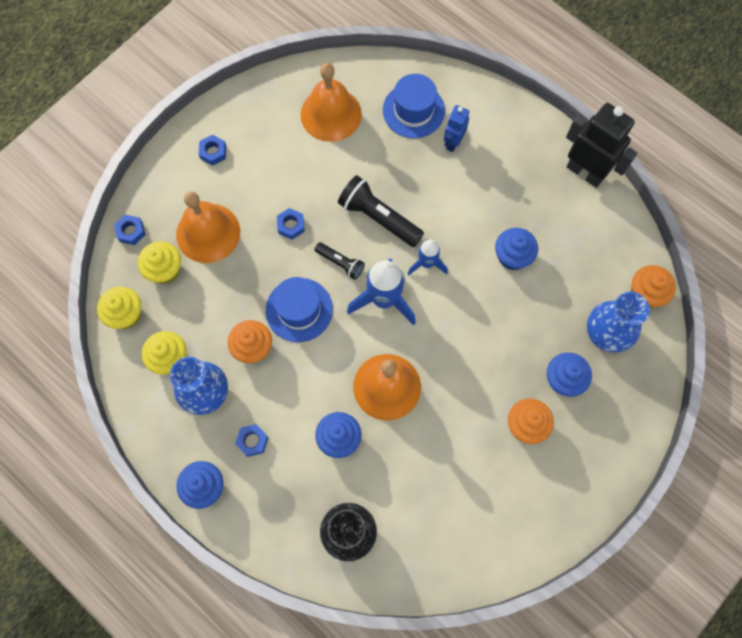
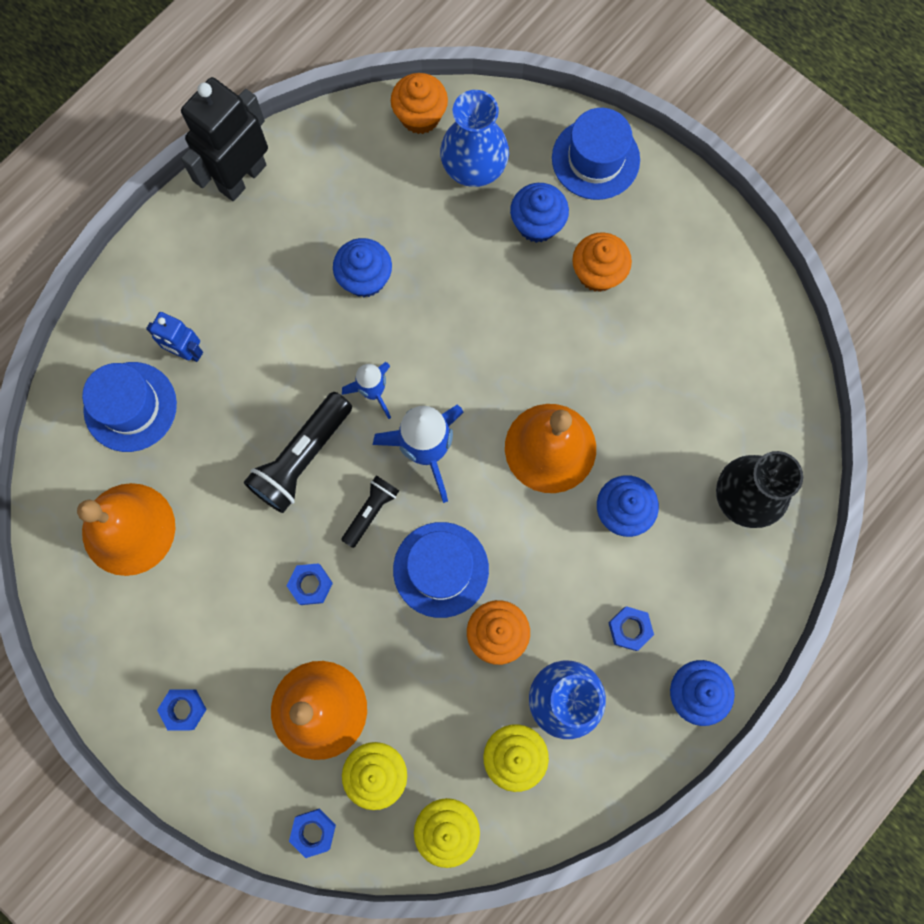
camera: 90 degrees left, 5 degrees up
none -> blue hat [552,108,640,200]

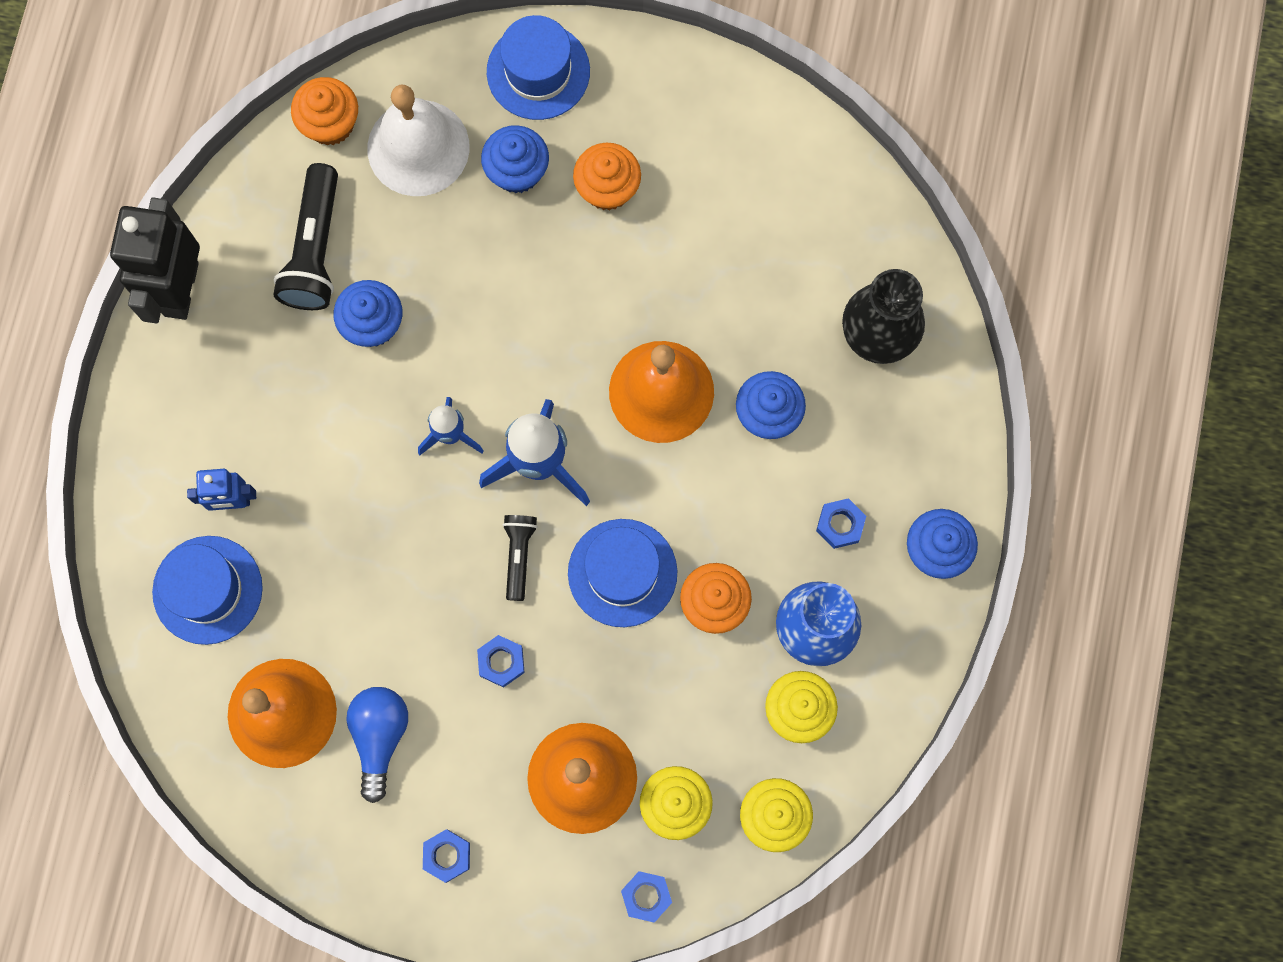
camera: 30 degrees left, 0 degrees up
black flashlight [244,392,352,513] -> black flashlight moved to [273,163,338,310]
blue vase [440,90,509,187] -> white bell [367,85,470,196]
none -> blue light bulb [346,687,408,803]

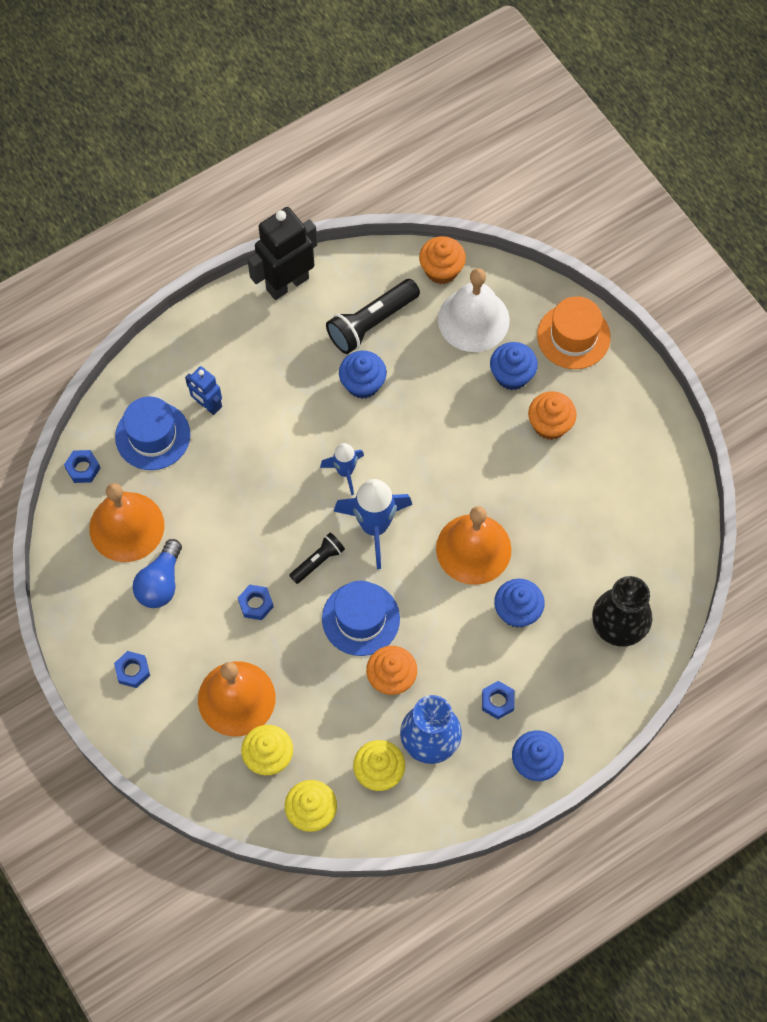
camera: 45 degrees right, 10 degrees down
blue light bulb [346,687,408,803] -> blue light bulb turned 150 degrees clockwise [132,539,182,608]
blue hat [487,15,590,120] -> orange hat [537,296,611,369]
blue nut [621,871,672,923] -> blue nut moved to [64,450,100,483]

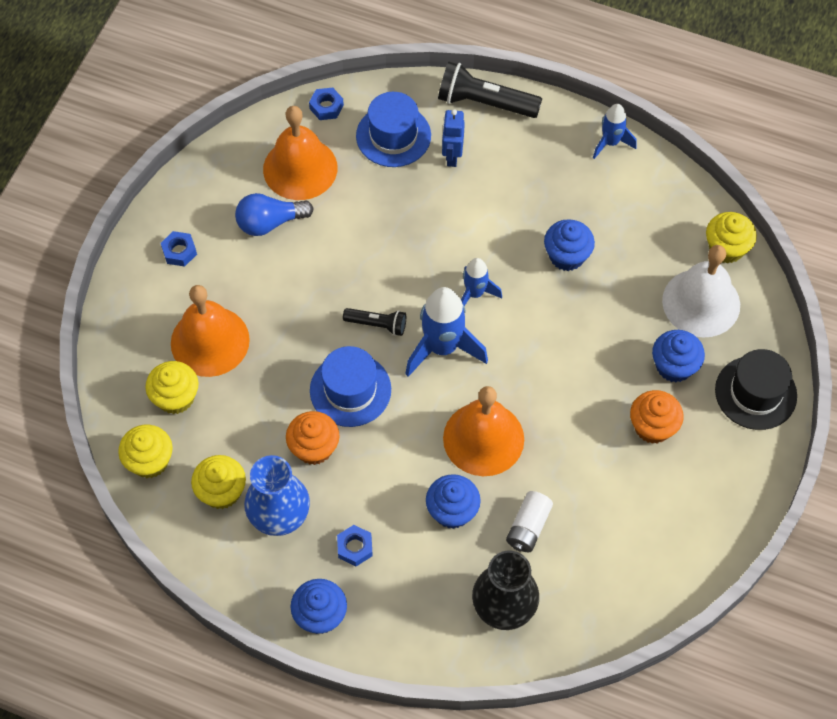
camera: 55 degrees right, 5 degrees down
blue nut [238,585,274,620] -> none
black robot [247,207,317,300] -> blue rocket [593,104,637,159]
black flashlight [326,279,420,354] -> black flashlight moved to [438,62,542,118]
orange cupcake [419,236,466,284] -> yellow cupcake [706,212,757,264]
orange hat [537,296,611,369] -> black hat [715,349,797,430]
none -> white battery [506,491,553,552]

